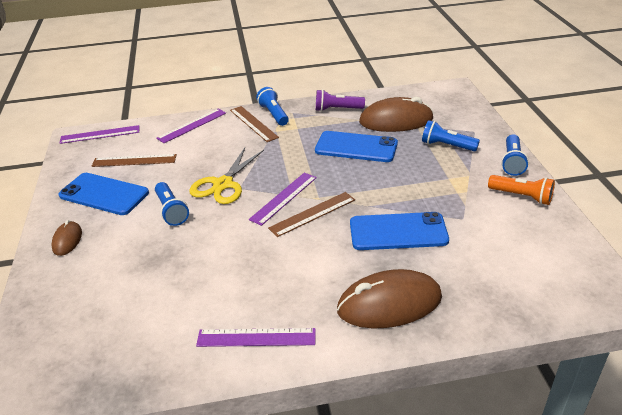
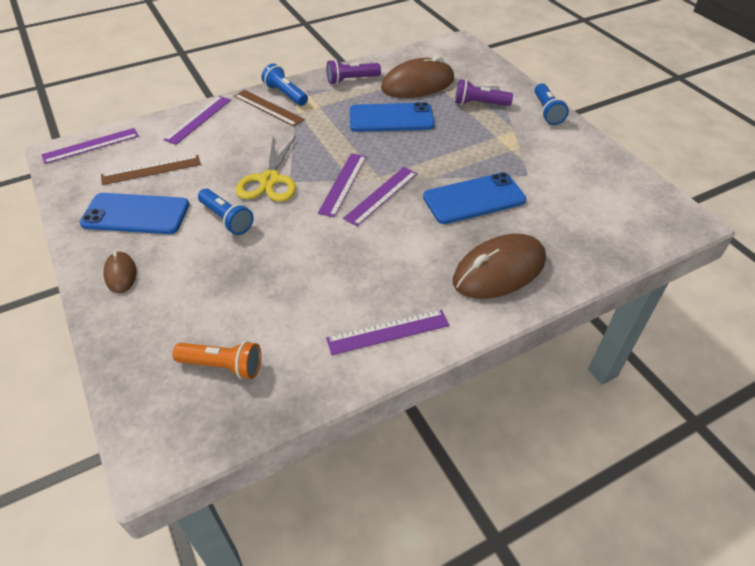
camera: 20 degrees left, 10 degrees up
brown ruler [268,192,355,237] -> purple ruler [343,167,417,226]
blue flashlight [422,120,480,152] -> purple flashlight [455,79,513,106]
orange flashlight [488,175,555,205] -> orange flashlight moved to [172,341,261,379]

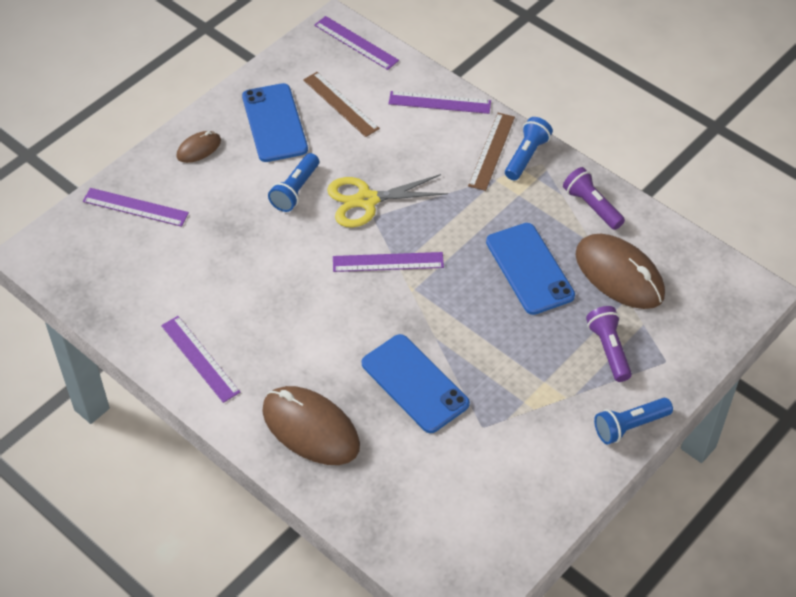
camera: 70 degrees right, 5 degrees up
orange flashlight [172,341,261,379] -> none
purple ruler [343,167,417,226] -> purple ruler moved to [83,188,189,227]

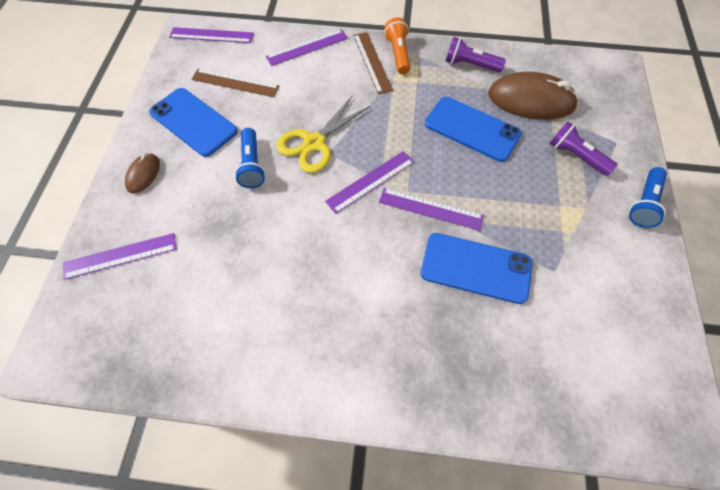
camera: 35 degrees left, 10 degrees up
purple ruler [161,316,240,403] -> purple ruler moved to [379,188,484,231]
brown mouse [262,386,360,465] -> none
blue flashlight [505,117,553,180] -> orange flashlight [384,17,411,74]

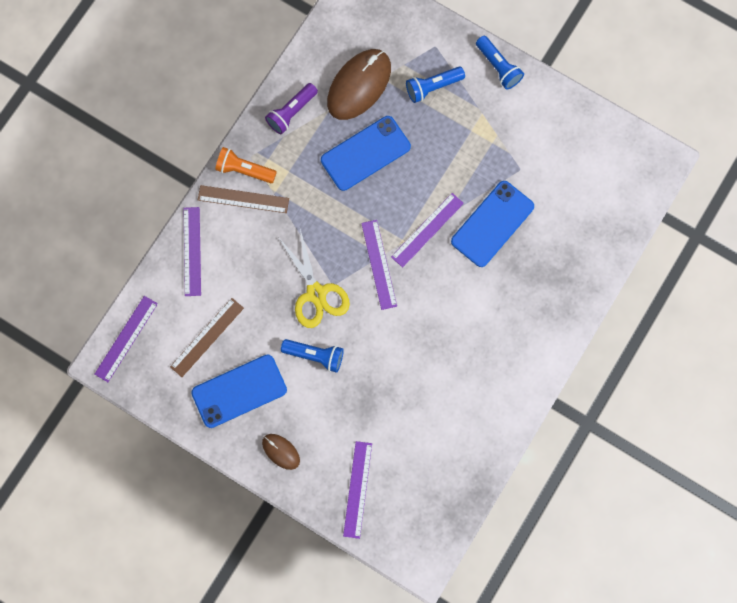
camera: 65 degrees left, 15 degrees up
purple flashlight [549,121,618,176] -> blue flashlight [406,67,465,103]

